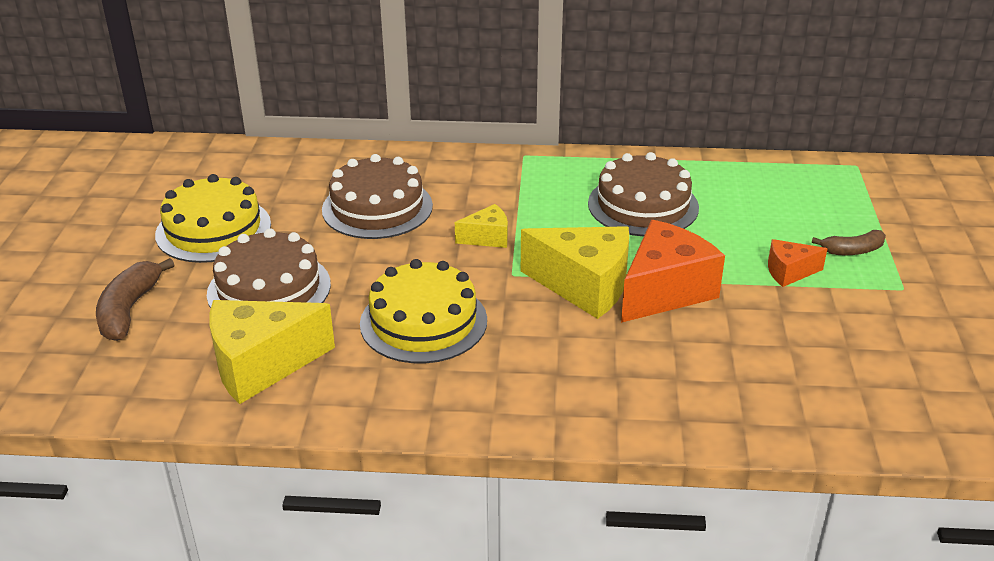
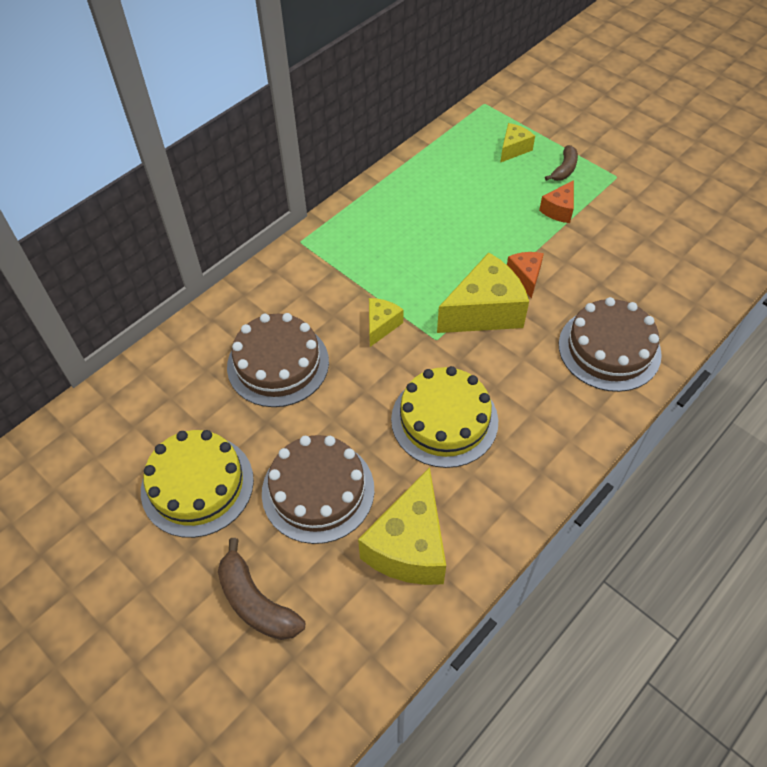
camera: 50 degrees left, 20 degrees up
brown cake [588,152,699,236] -> brown cake moved to [559,297,662,392]
orange cheese [621,220,725,323] -> orange cheese [507,252,544,299], size x0.52
none -> yellow cheese [500,123,535,163]

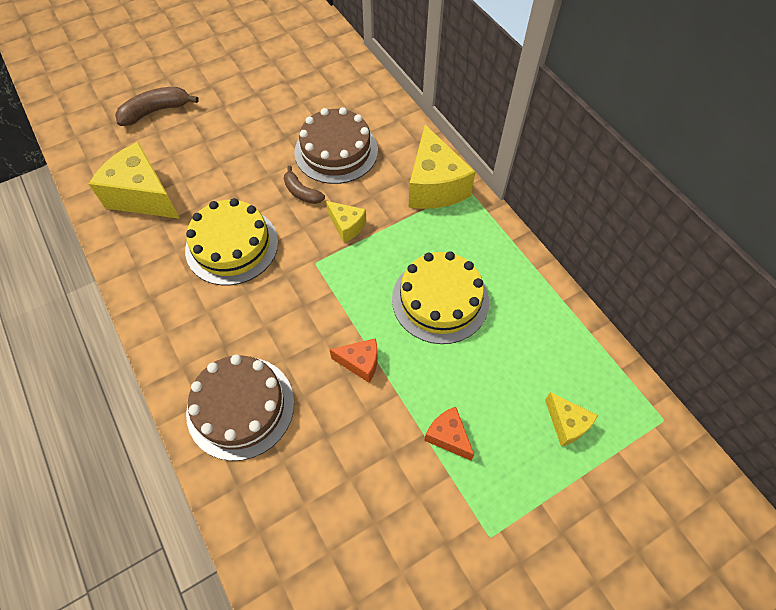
camera: 105 degrees right, 5 degrees up
yellow cake [141,430,254,538] -> yellow cake moved to [392,251,489,344]
brown cake [262,435,374,544] -> none
yellow cheese [437,252,529,333] -> yellow cheese moved to [408,125,475,209]
brown banana [545,145,578,181] -> brown banana moved to [284,166,325,204]

